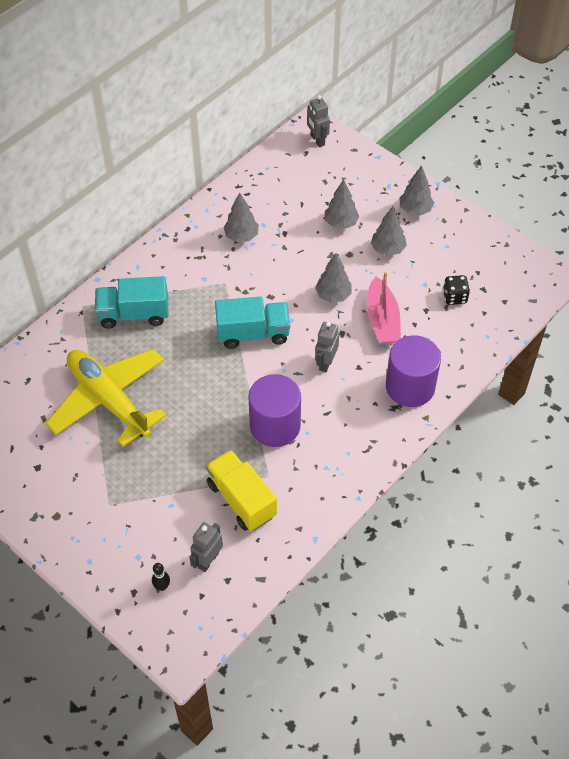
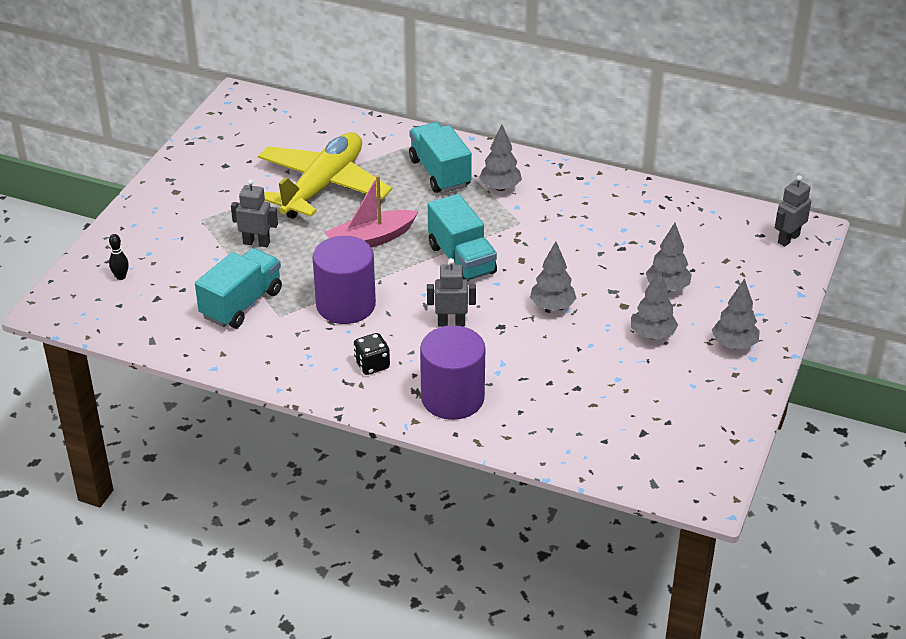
camera: 70 degrees right, 15 degrees down
grey robot [190,522,223,572] -> grey robot moved to [231,179,278,247]
yellow truck [206,450,277,531] -> turquoise truck [195,248,282,328]
grey tree [224,192,259,242] -> grey tree moved to [479,124,522,191]
pink boat [366,272,401,344] -> pink boat moved to [325,175,419,248]
black dice [443,275,470,305] -> black dice moved to [354,333,390,375]

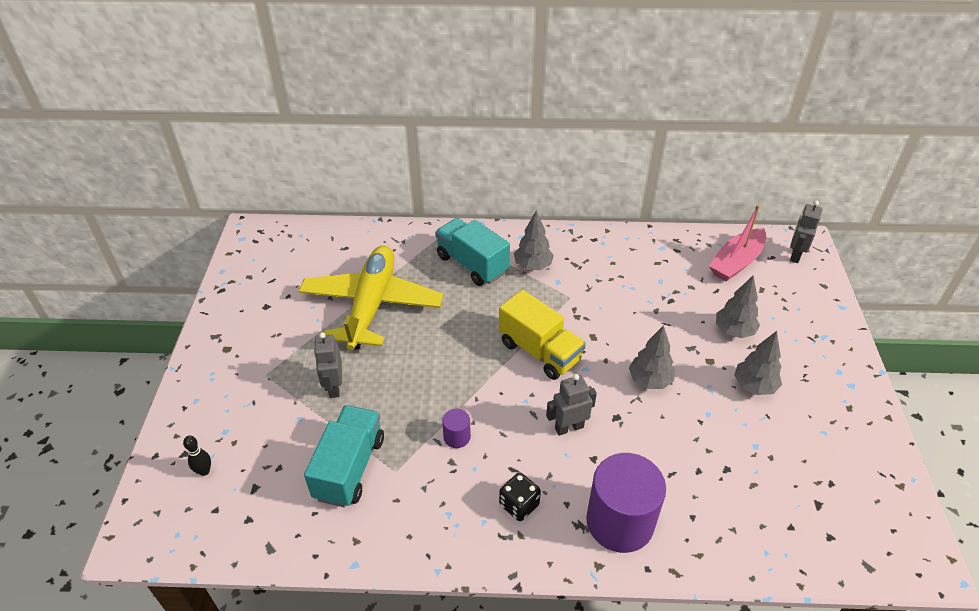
camera: 20 degrees left, 5 degrees up
grey robot [231,179,278,247] -> grey robot turned 90 degrees counterclockwise [314,332,342,398]
purple cylinder [313,236,376,324] -> purple cylinder [442,409,471,448], size x0.44
pink boat [325,175,419,248] -> pink boat moved to [709,205,766,282]
turquoise truck [428,194,497,280] -> yellow truck [499,290,586,380]
grey tree [712,278,760,349] -> none

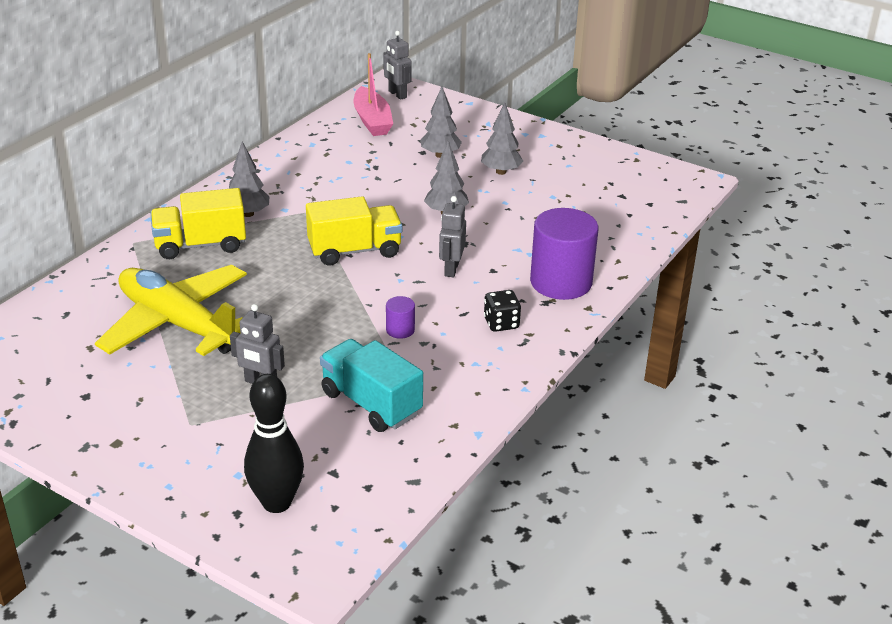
camera: 60 degrees left, 10 degrees down
black bowling pin [183,436,211,476] -> black bowling pin [244,374,304,513], size x2.26
turquoise truck [435,218,510,286] -> yellow truck [150,188,246,259]

